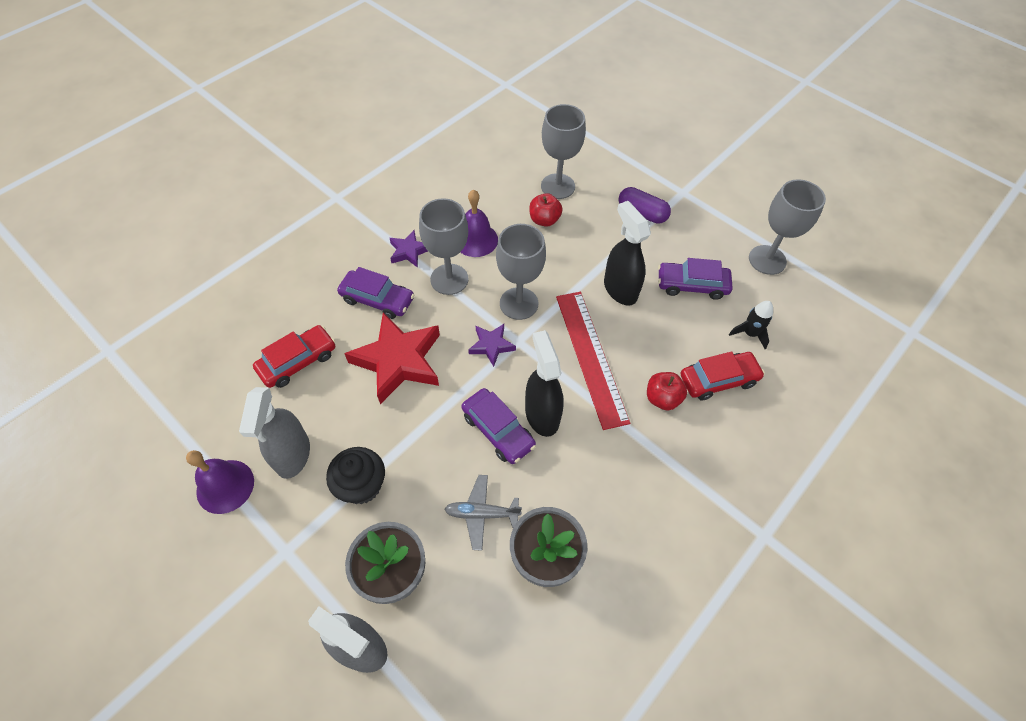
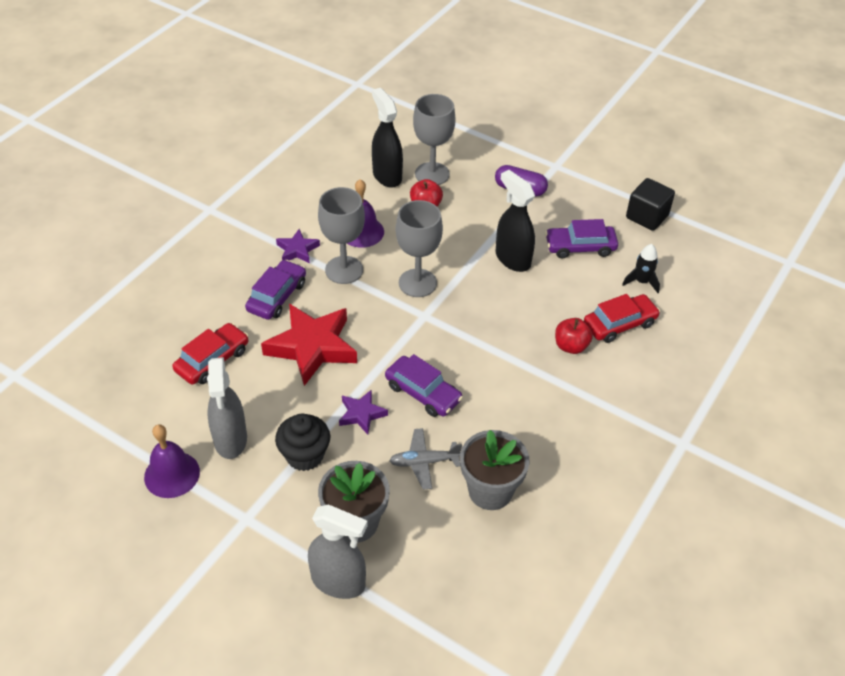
camera: 10 degrees left, 10 degrees down
purple car [337,267,414,319] -> purple car turned 75 degrees counterclockwise [245,260,306,320]
purple star [468,324,516,367] -> purple star moved to [339,389,388,435]
black spray bottle [525,330,564,437] -> black spray bottle moved to [372,88,403,188]
red ruler [556,292,630,430] -> none
grey goblet [749,179,826,275] -> black cube [626,178,675,231]

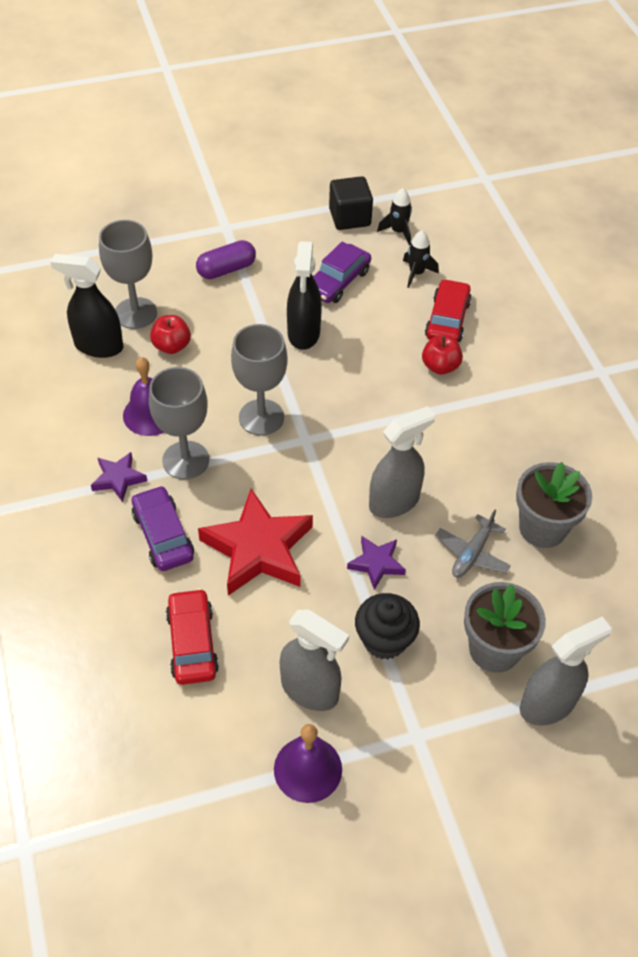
camera: 50 degrees left, 5 degrees up
purple car [385,354,463,417] -> grey spray bottle [369,406,435,518]
black spray bottle [496,170,535,272] -> black spray bottle turned 90 degrees counterclockwise [287,241,322,350]
none -> black rocket [377,188,412,245]

